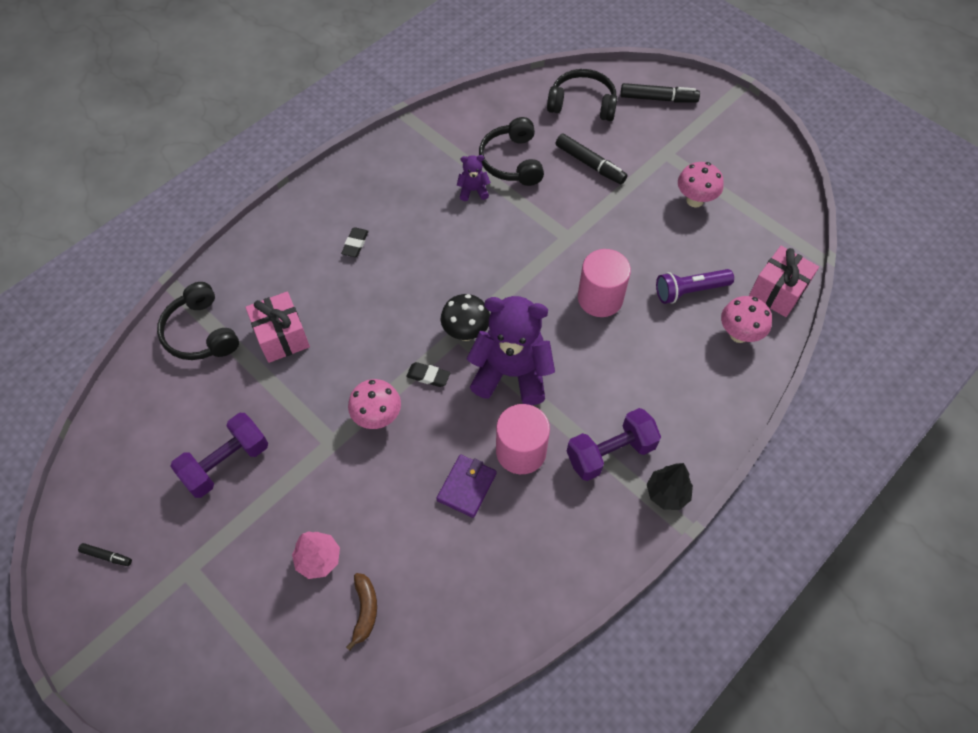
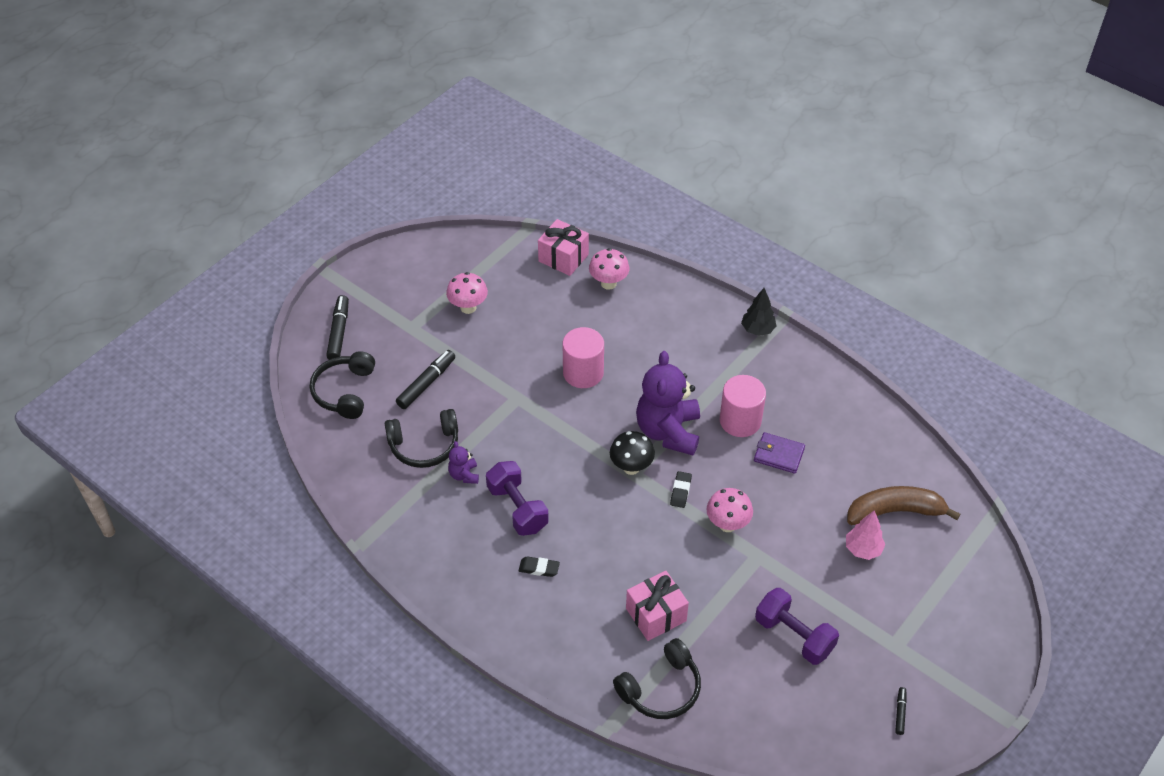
camera: 95 degrees left, 10 degrees down
brown banana [346,573,377,651] -> brown banana [847,486,960,525], size x1.88
purple dumbbell [567,408,661,481] -> purple dumbbell moved to [486,461,549,536]
purple flashlight [656,269,734,304] -> none

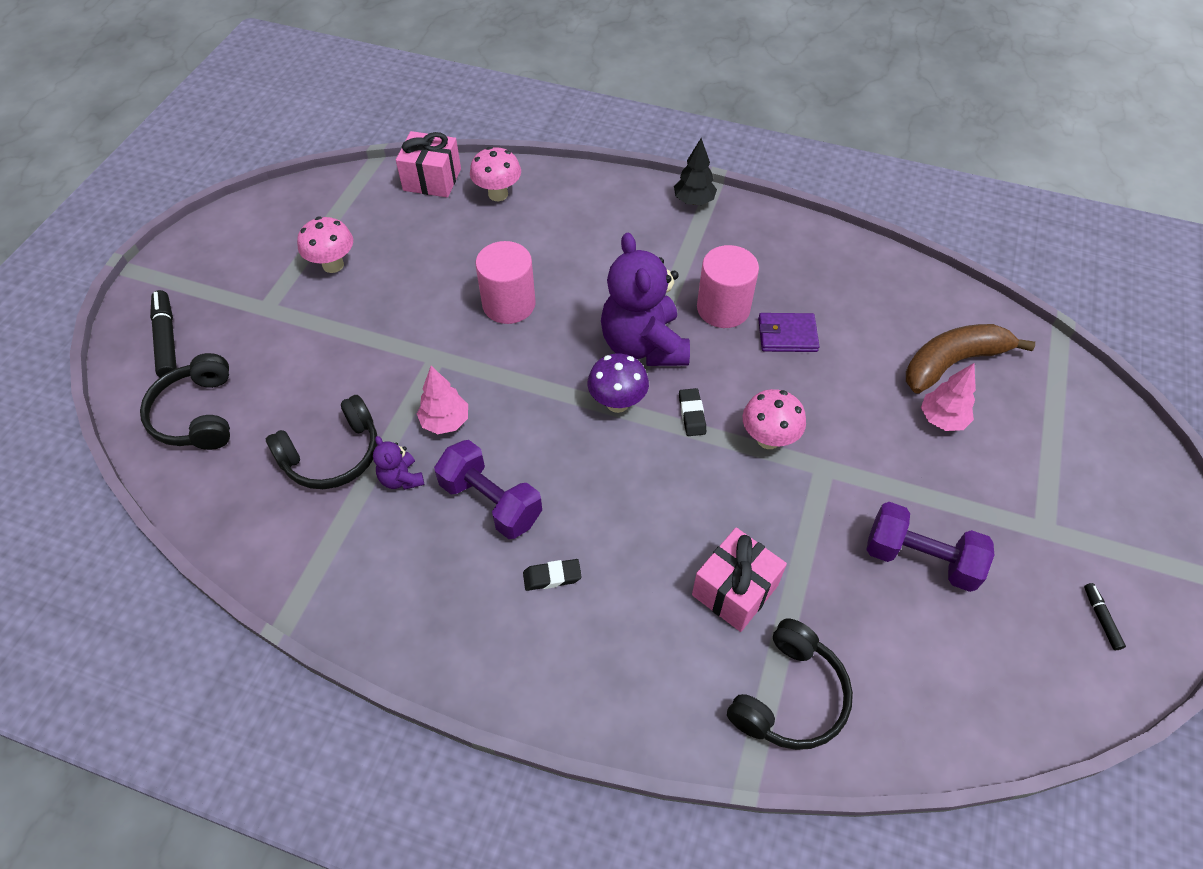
camera: 20 degrees left, 5 degrees up
black marker [396,350,455,409] -> none
black mushroom [610,431,655,475] -> purple mushroom [587,353,649,413]
none -> pink tree [417,366,468,434]

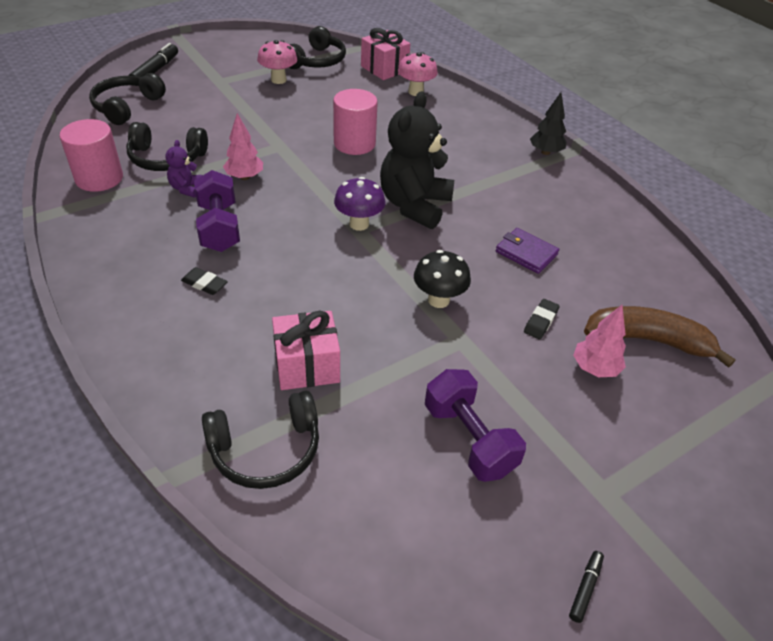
camera: 35 degrees right, 10 degrees down
purple teddy bear [601,233,690,366] -> black teddy bear [380,91,454,229]
black eraser [679,388,706,436] -> black eraser moved to [524,299,560,339]
pink cylinder [697,245,759,328] -> pink cylinder moved to [59,119,123,192]
pink mushroom [742,389,806,449] -> black mushroom [414,250,471,308]
none -> black headphones [289,26,346,69]

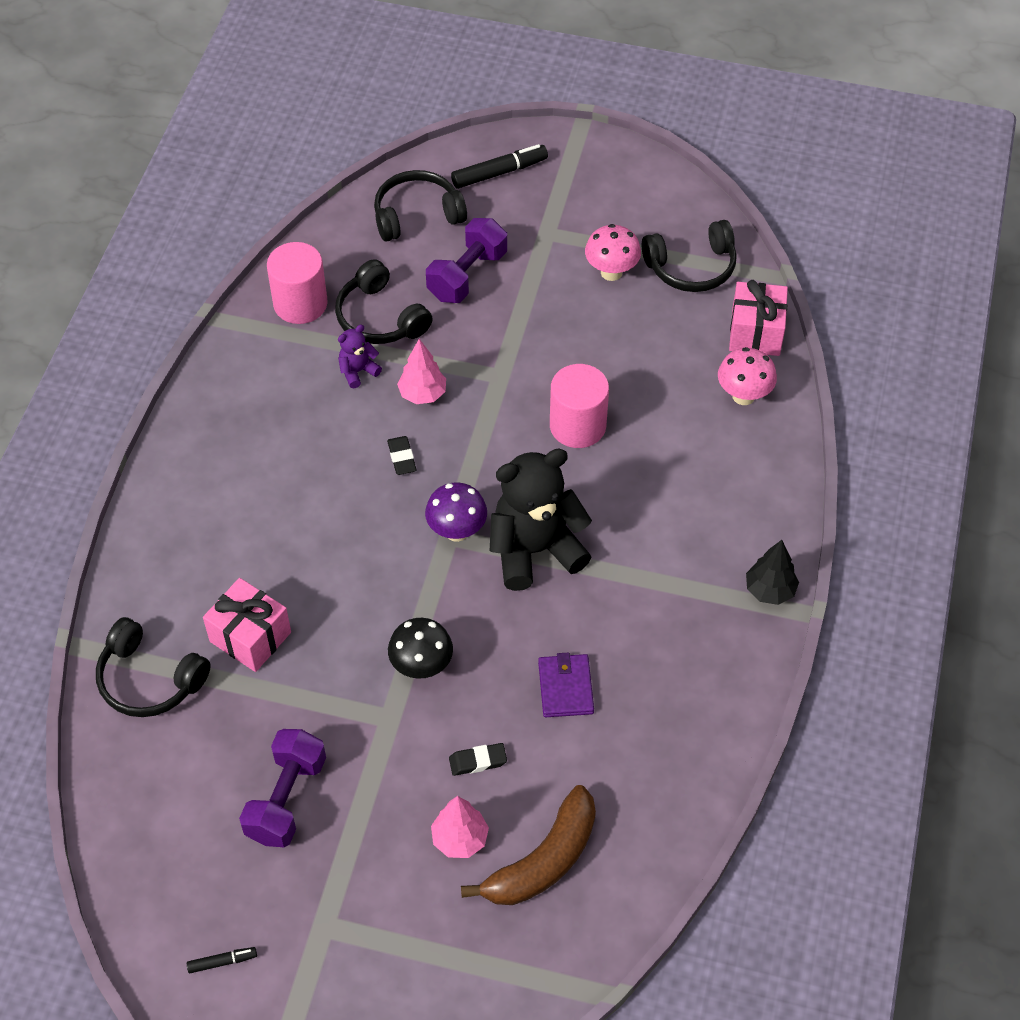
camera: 50 degrees right, 10 degrees up
black eraser [181,267,228,295] -> black eraser moved to [387,436,417,475]
purple dumbbell [194,170,240,252] -> purple dumbbell moved to [426,218,507,303]
brown banana [584,306,736,368] -> brown banana turned 75 degrees clockwise [461,785,596,905]

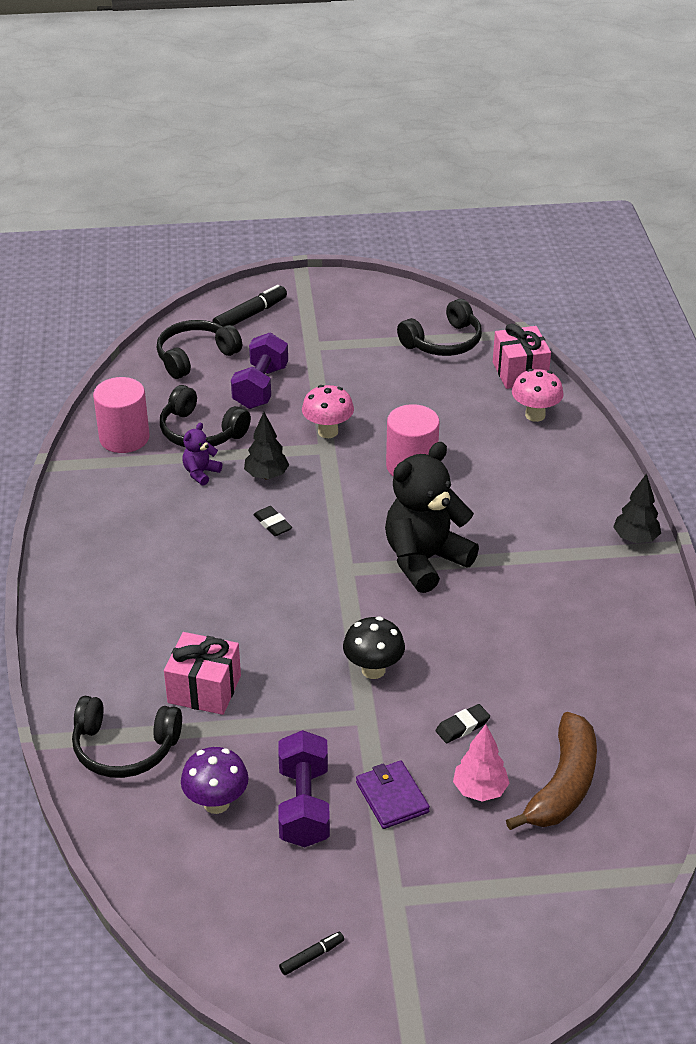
camera: 20 degrees left, 15 degrees down
pink tree [397,339,446,404] -> black tree [244,412,289,479]
purple mushroom [425,482,487,542] -> purple mushroom moved to [181,747,249,814]
purple wallet [538,652,594,717] -> purple wallet moved to [356,761,430,829]
pink mushroom [585,224,641,281] -> pink mushroom moved to [302,385,354,438]

